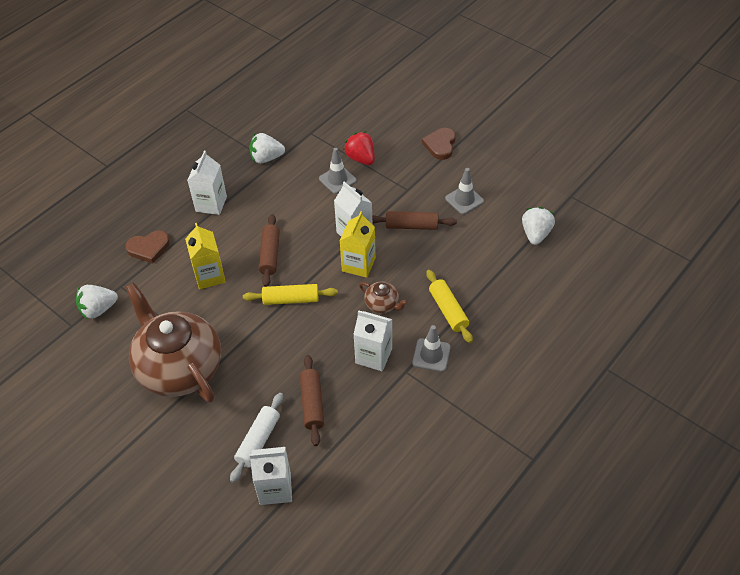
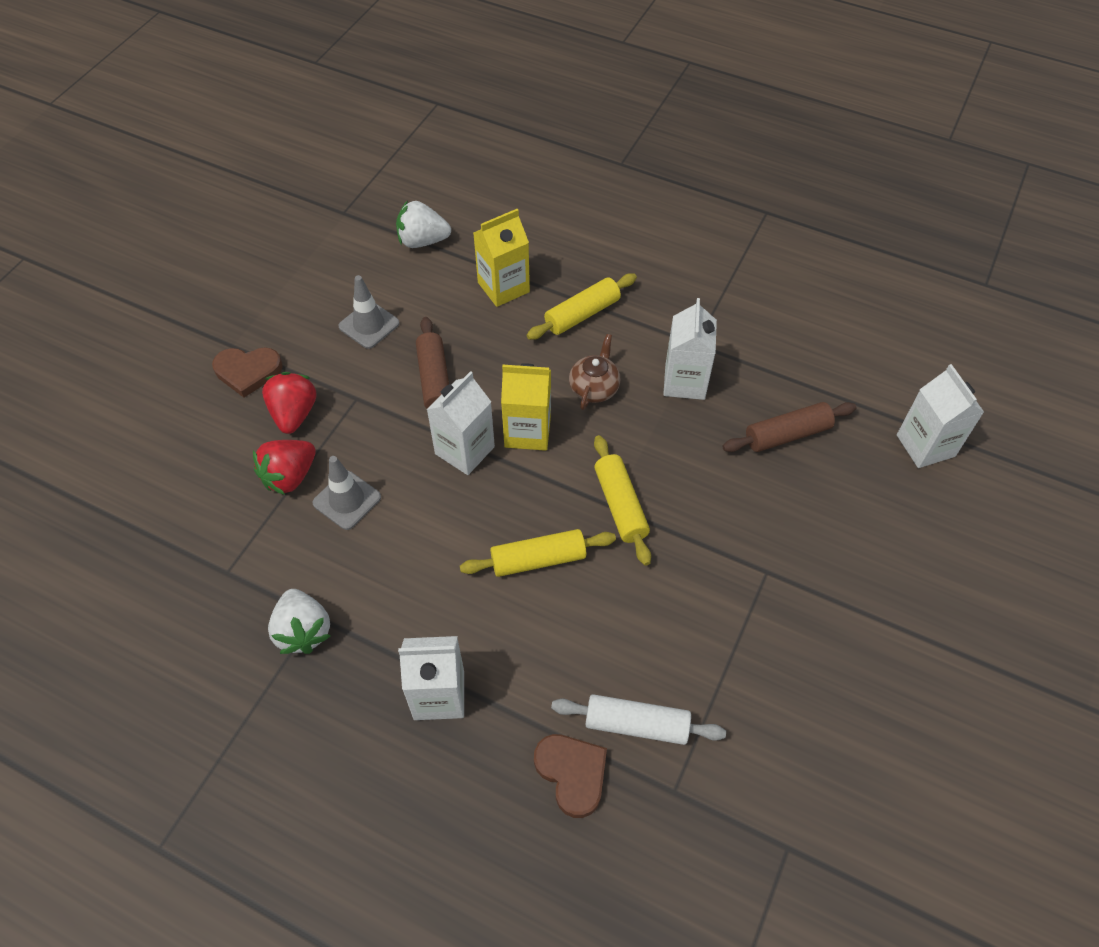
camera: 105 degrees left, 5 degrees up
white strawberry [76,285,118,319] -> none
brown teapot [125,283,221,403] -> none
yellow carton [185,223,226,289] -> yellow carton moved to [473,209,530,307]
white rolling pin [230,393,283,483] -> white rolling pin moved to [551,694,726,745]
brown rolling pin [259,214,280,287] -> yellow rolling pin [460,529,616,577]
grey traffic cone [412,325,451,372] -> none
none -> red strawberry [262,372,316,434]

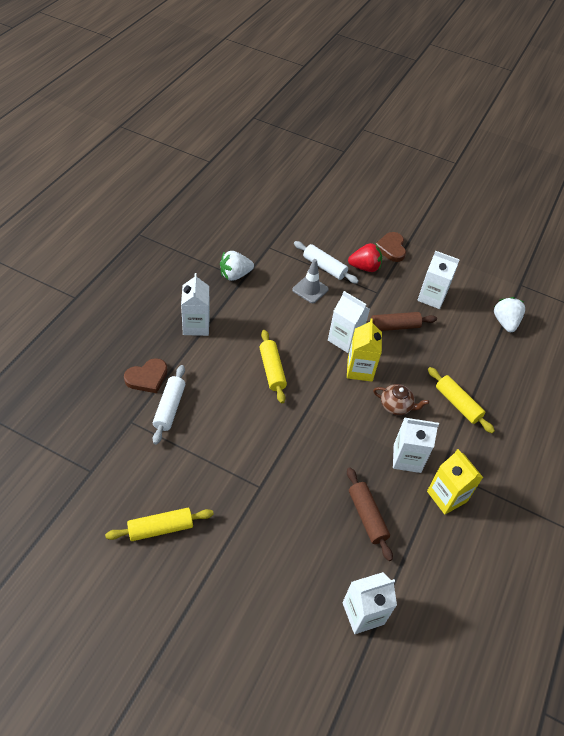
camera: 85 degrees right, 5 degrees down
red strawberry [253,440,316,495] -> white rolling pin [294,241,359,284]
grey traffic cone [338,275,400,349] -> white carton [417,251,460,309]
yellow carton [473,209,530,307] -> yellow carton moved to [427,449,483,514]
yellow rolling pin [594,435,651,566] -> yellow rolling pin moved to [105,508,214,541]

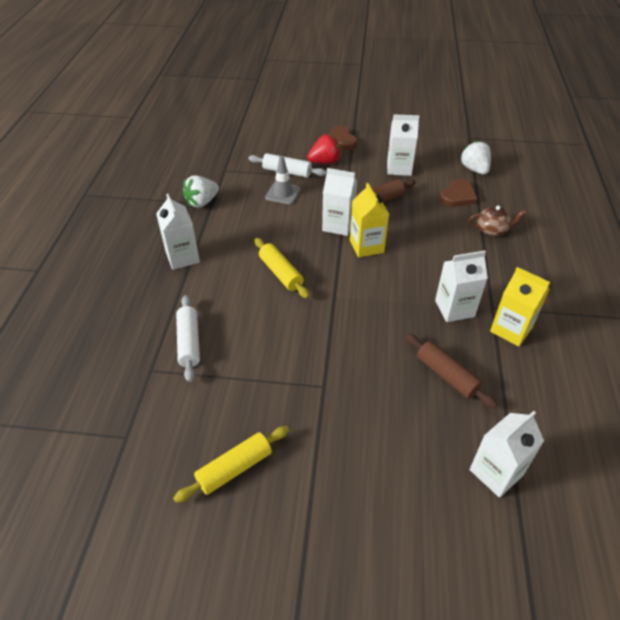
camera: 15 degrees left, 5 degrees down
brown heart [124,358,168,393] -> brown heart moved to [440,179,477,207]
brown teapot [373,384,429,415] -> brown teapot moved to [469,206,526,236]
yellow rolling pin [428,367,495,433] -> none

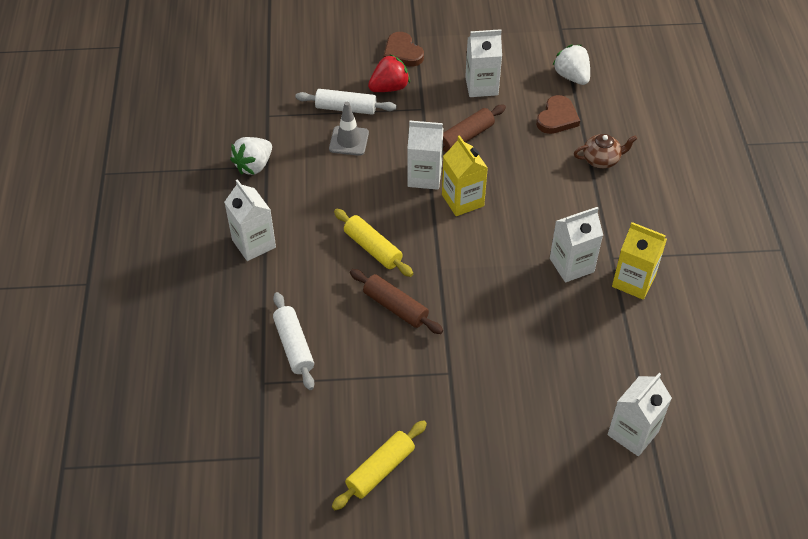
camera: 10 degrees left, 5 degrees up
brown rolling pin [405,333,498,409] -> brown rolling pin moved to [350,269,443,334]

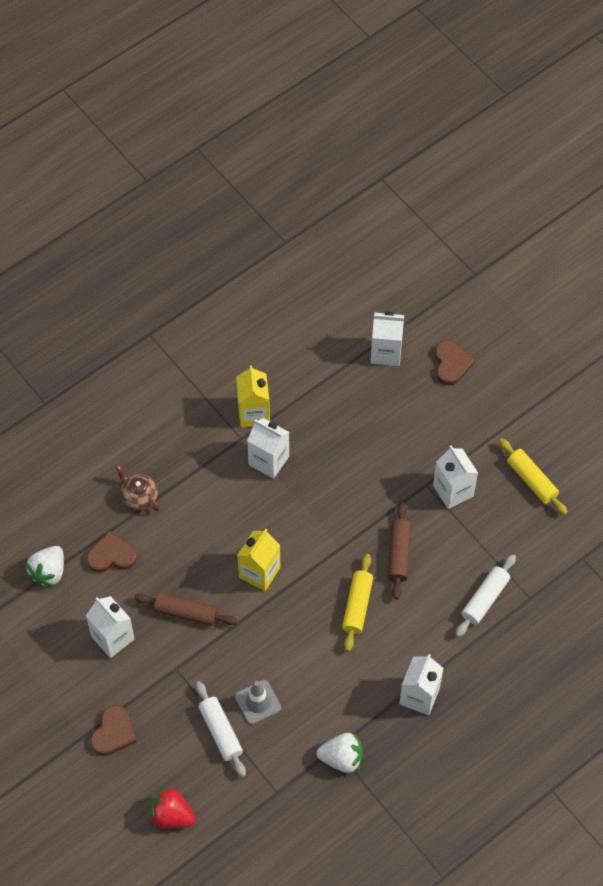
camera: 125 degrees left, 10 degrees up
yellow rolling pin [332,420,427,510] -> yellow rolling pin turned 45 degrees clockwise [499,438,568,515]
red strawberry [368,54,410,92] -> red strawberry moved to [149,787,196,828]
white carton [407,121,443,190] -> white carton moved to [433,445,478,509]
none -> brown heart [435,340,475,386]

